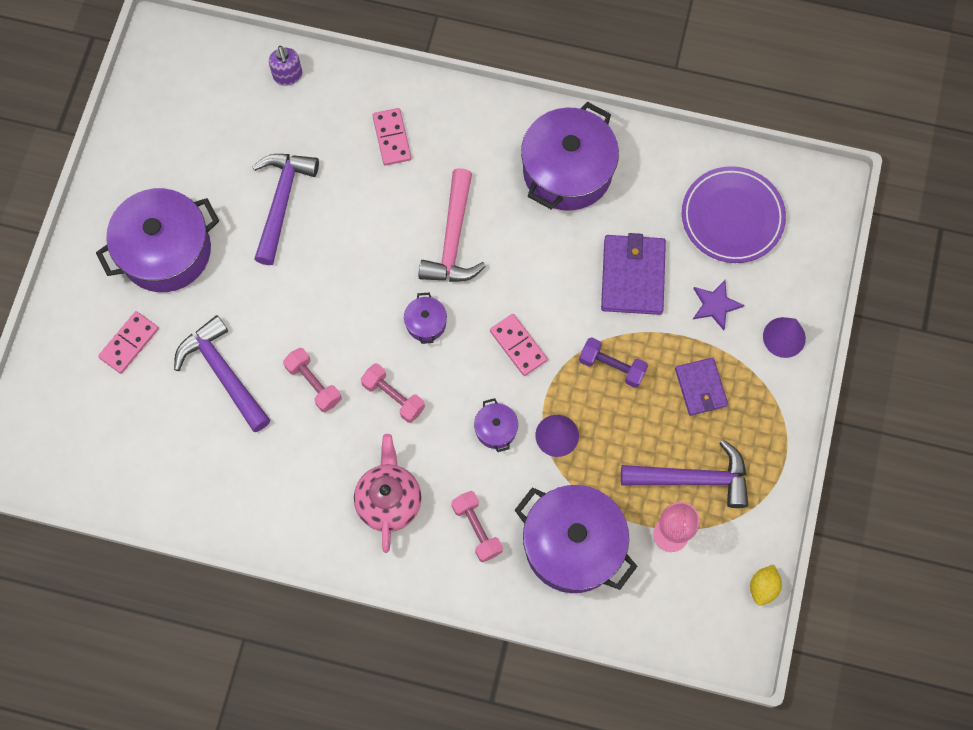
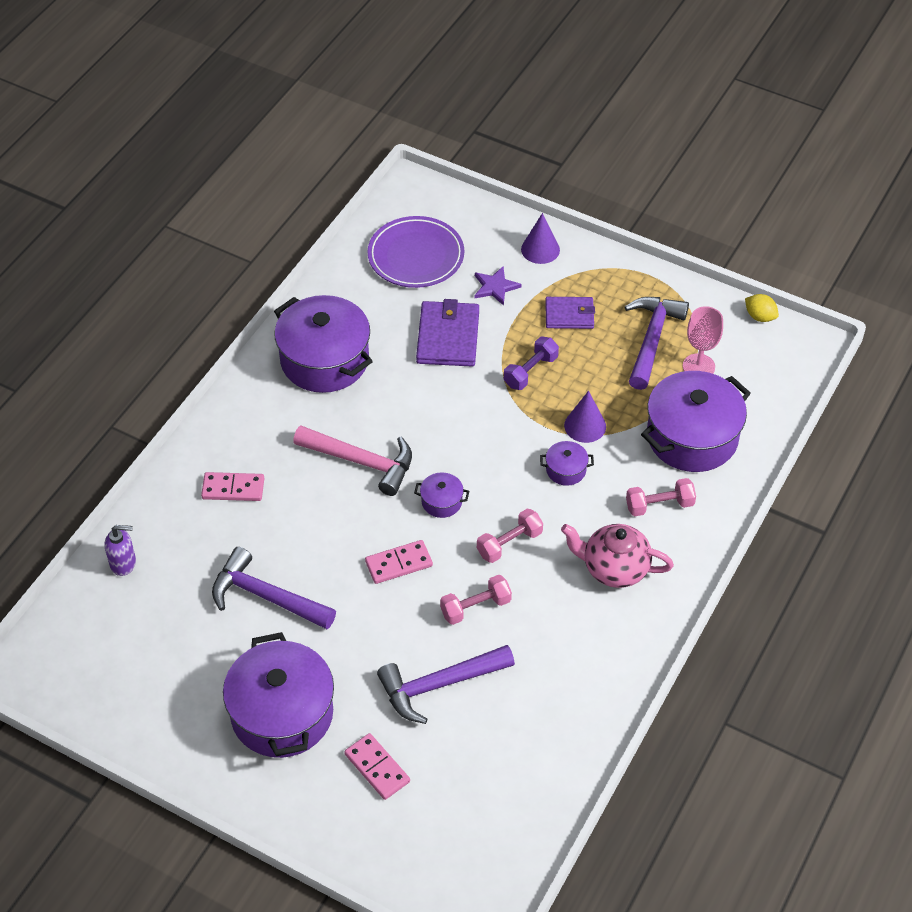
camera: 75 degrees left, 20 degrees down
pink domino [490,314,548,376] -> pink domino moved to [365,540,433,584]
purple wallet [601,233,666,315] -> purple wallet turned 75 degrees clockwise [416,299,479,367]

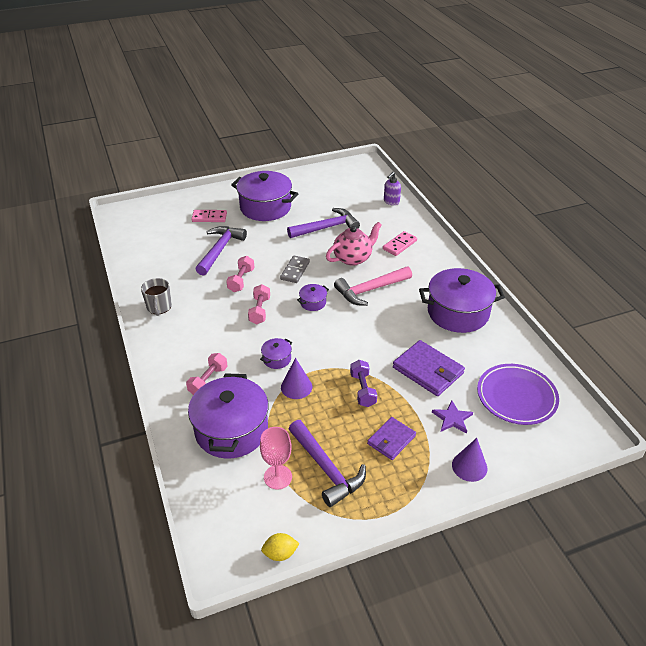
camera: 130 degrees right, 10 degrees down
pink domino [365,540,433,584] -> grey domino [280,256,310,283]
pink teapot [561,524,674,588] -> pink teapot moved to [326,222,382,266]
none -> grey mug [141,278,172,316]

